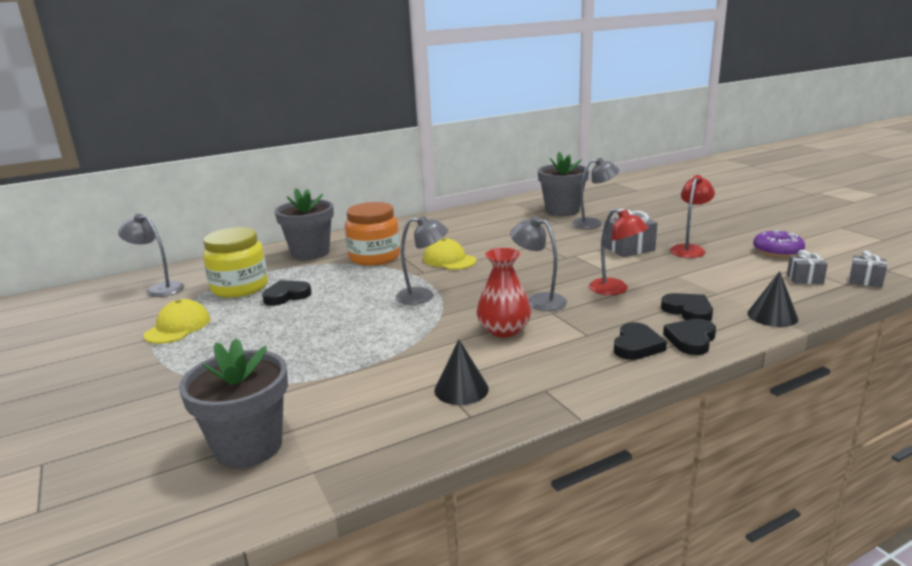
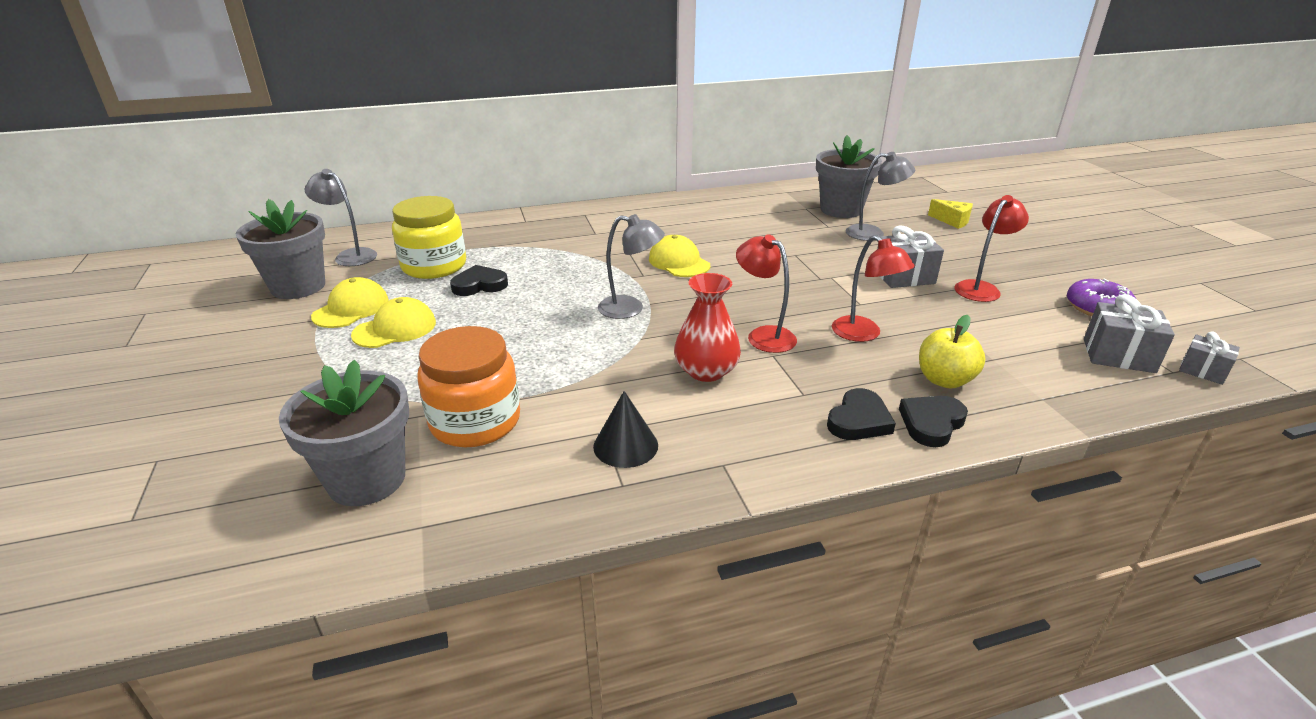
camera: 10 degrees right, 10 degrees up
grey flower pot [274,188,334,260] -> grey flower pot moved to [236,199,325,299]
orange jar [345,202,400,266] -> orange jar moved to [417,326,520,447]
grey lamp [510,217,567,311] -> red lamp [736,234,797,353]
black heart [661,293,713,321] -> yellow apple [919,315,986,389]
black cone [747,271,798,327] -> none
grey gift [787,250,828,284] -> grey gift [1084,294,1175,373], size x1.59
none -> yellow cap [351,297,436,348]
none -> yellow cheese [928,199,973,229]

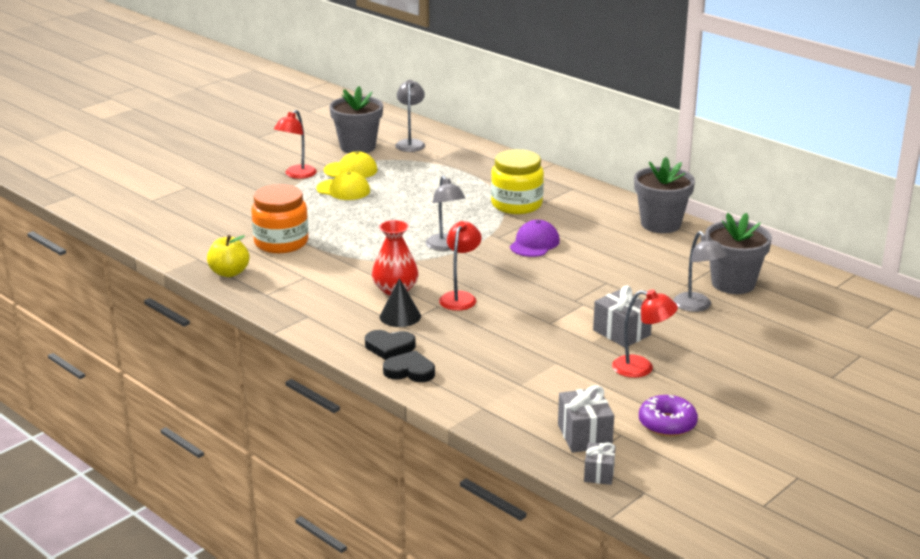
camera: 60 degrees right, 5 degrees down
grey flower pot [279,360,409,506] -> grey flower pot moved to [634,157,695,233]
yellow jar [392,196,466,279] -> yellow jar moved to [491,149,544,214]
black heart [450,265,508,296] -> none
black cone [593,391,658,468] -> black cone moved to [380,278,421,327]
yellow cap [649,235,710,277] -> purple cap [510,220,560,257]
red lamp [832,235,915,342] -> red lamp moved to [274,110,317,179]
yellow apple [919,315,986,389] -> yellow apple moved to [207,235,249,277]
yellow cheese [928,199,973,229] -> none

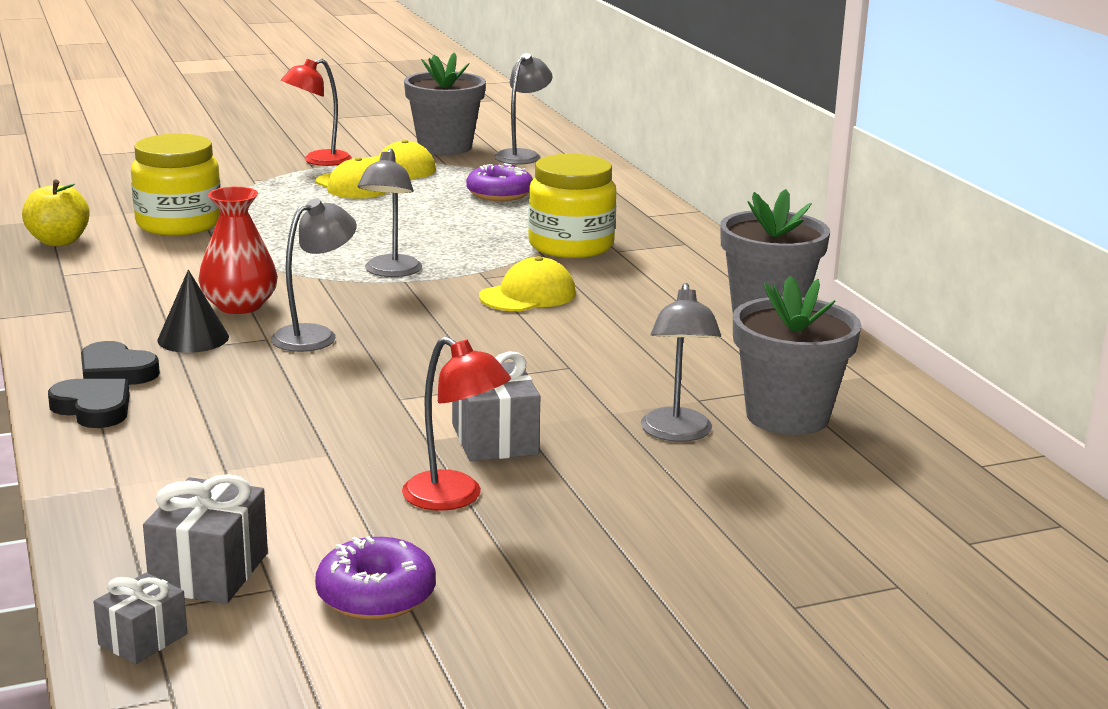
camera: 25 degrees right, 5 degrees down
orange jar [251,184,309,253] -> yellow jar [131,134,221,236]
red lamp [439,221,482,311] -> grey lamp [271,198,357,352]
purple cap [510,220,560,257] -> yellow cap [479,256,576,311]
none -> purple donut [466,163,533,201]

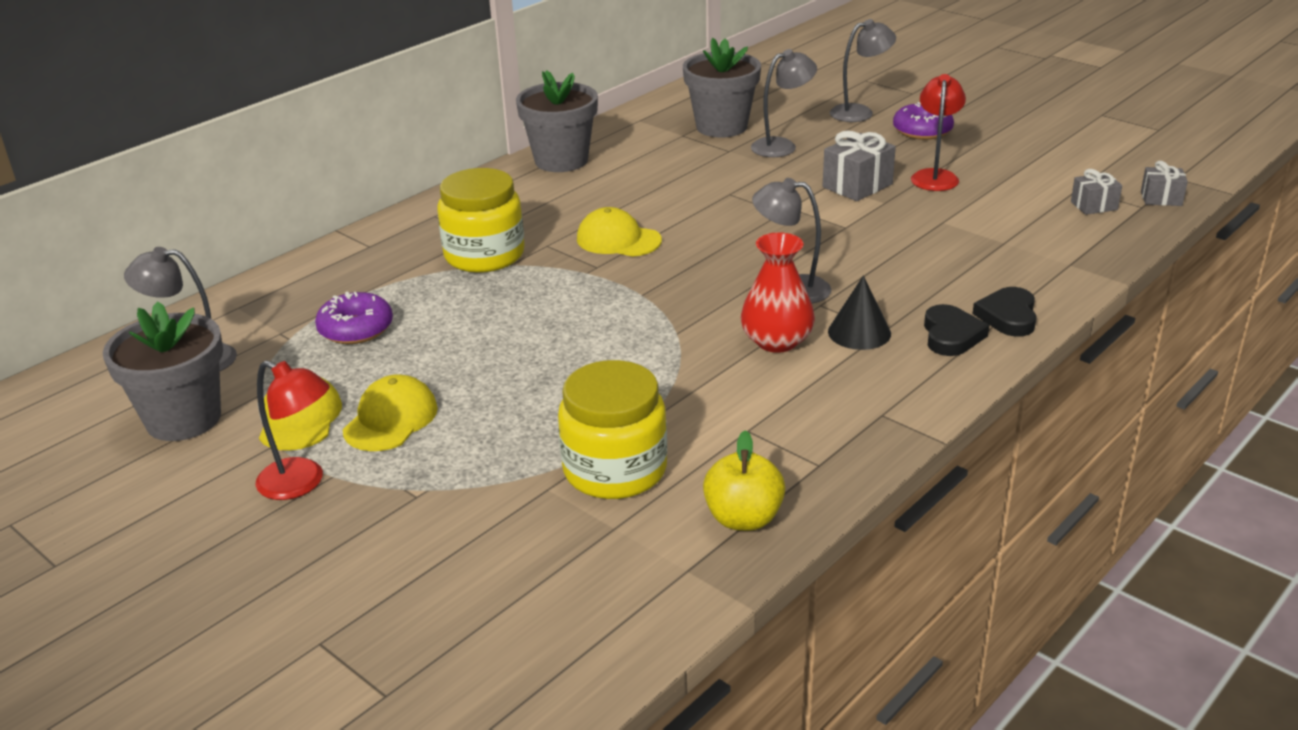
camera: 115 degrees left, 10 degrees up
grey gift [143,474,268,604] -> grey gift [1071,169,1122,215], size x0.63
purple donut [315,536,436,620] -> purple donut moved to [893,102,954,140]
grey lamp [358,148,422,277] -> grey lamp moved to [830,19,896,122]

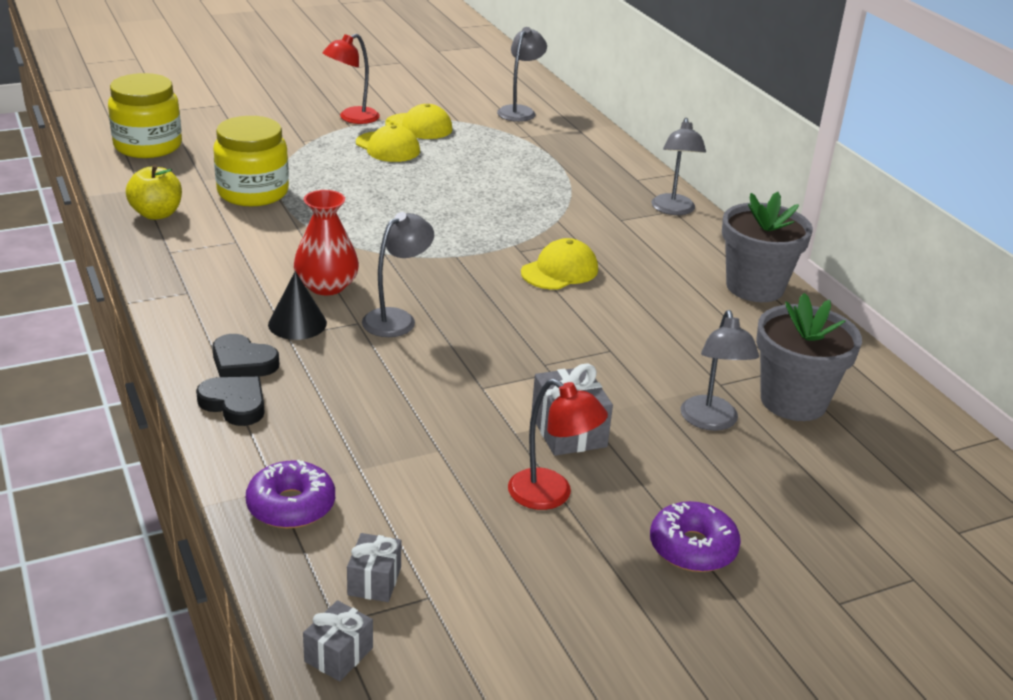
camera: 110 degrees right, 0 degrees up
grey flower pot [103,301,223,441] -> none
purple donut [315,292,393,344] -> purple donut moved to [246,460,335,529]
yellow jar [437,168,525,273] -> yellow jar moved to [108,73,182,158]
grey lamp [830,19,896,122] -> grey lamp moved to [651,118,706,215]

